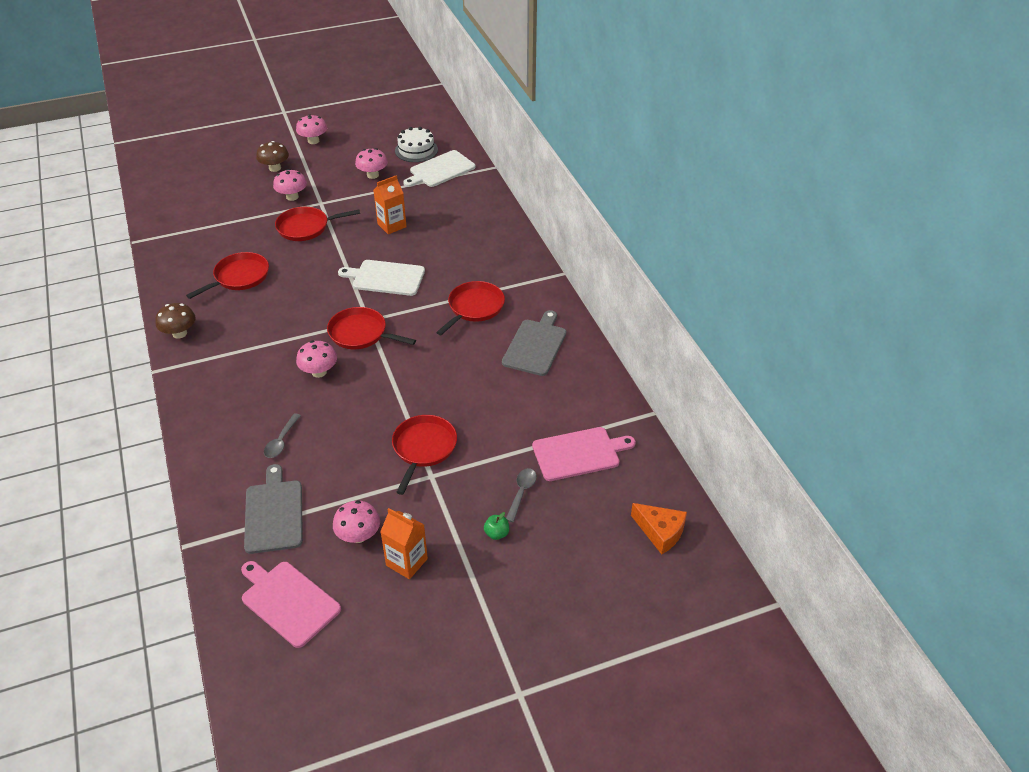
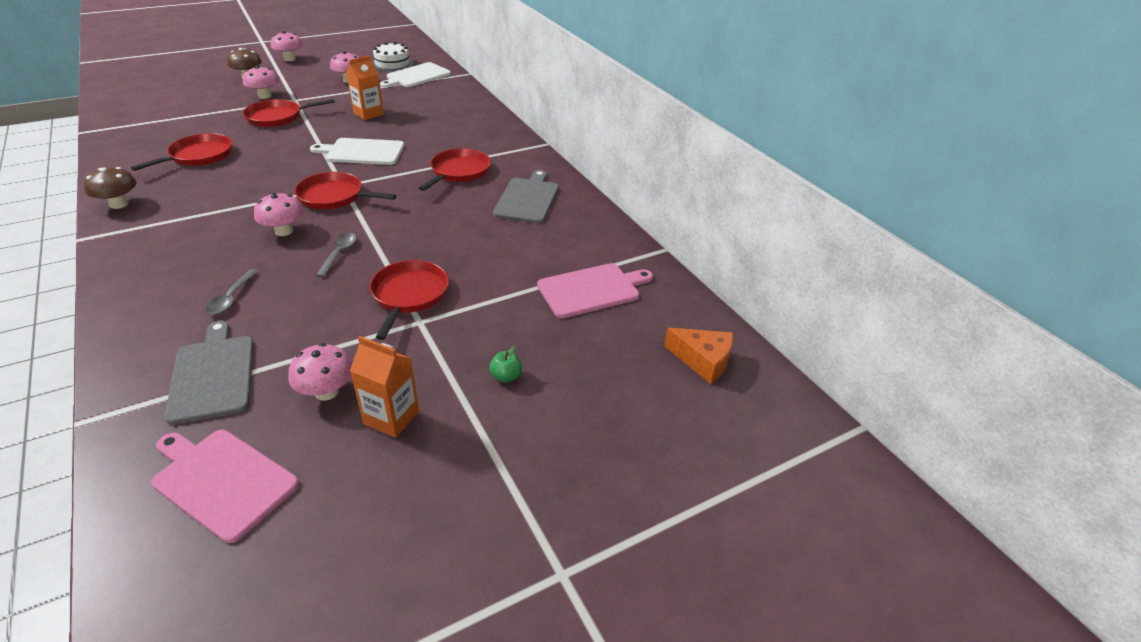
camera: 10 degrees left, 5 degrees down
grey spoon [506,468,537,522] -> grey spoon moved to [316,233,357,277]

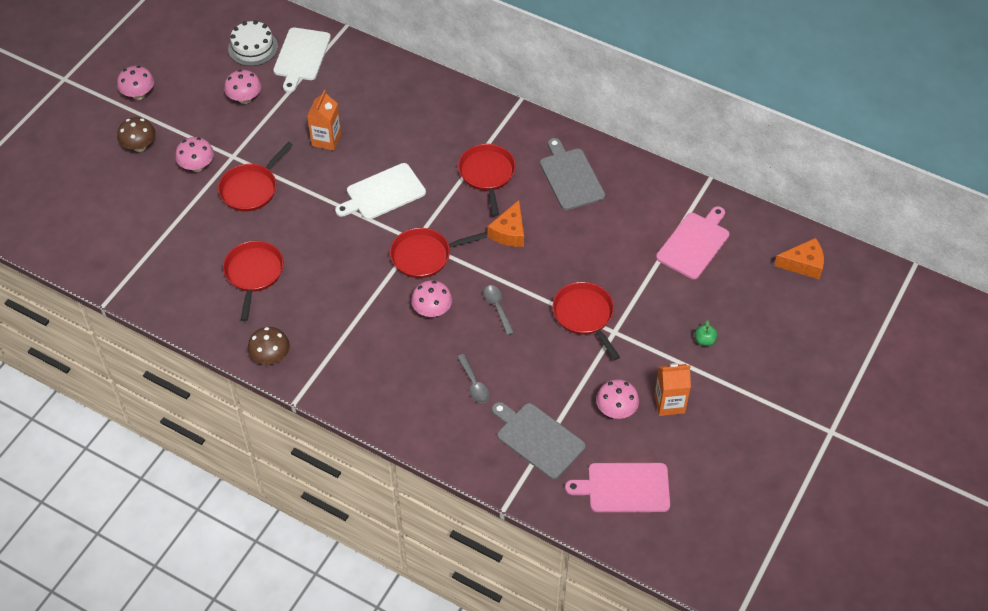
camera: 30 degrees left, 15 degrees up
none -> orange cheese [488,200,524,247]

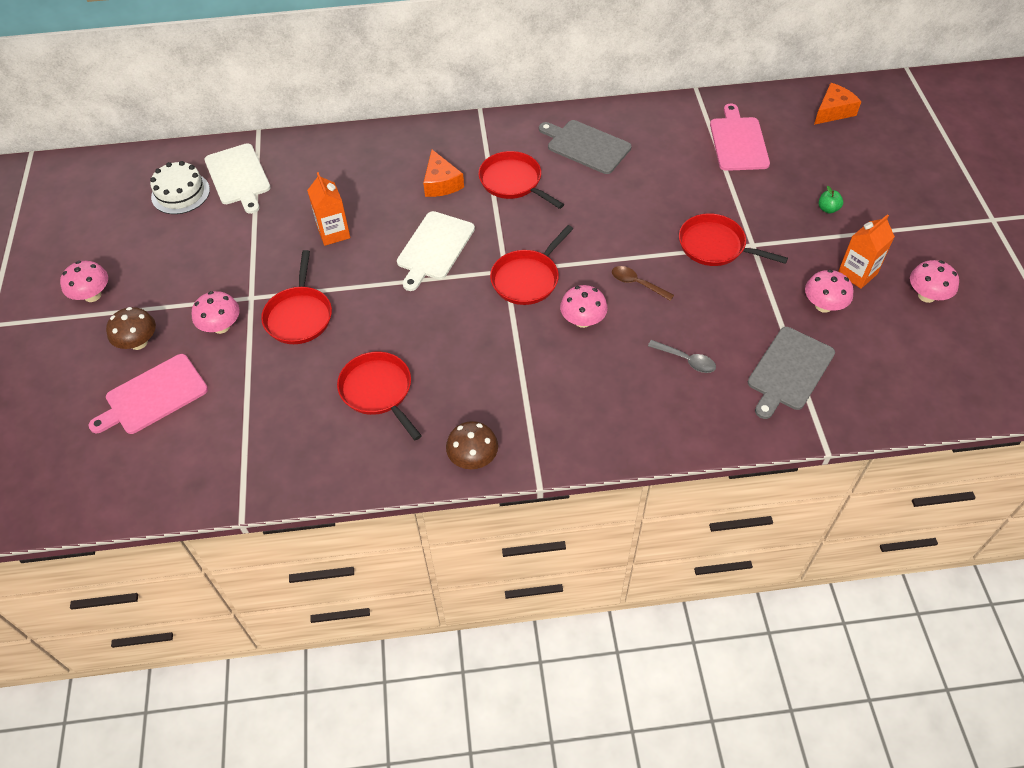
camera: 35 degrees left, 0 degrees up
pink mushroom [224,70,261,104] -> pink mushroom moved to [910,260,959,303]
grey spoon [484,285,514,335] -> brown spoon [612,266,674,301]
orange cheese [488,200,524,247] -> orange cheese moved to [423,150,464,197]
grey cutting board [492,402,585,479] -> grey cutting board turned 60 degrees counterclockwise [748,327,835,419]
pink cutting board [565,463,670,512] -> pink cutting board moved to [88,354,208,434]

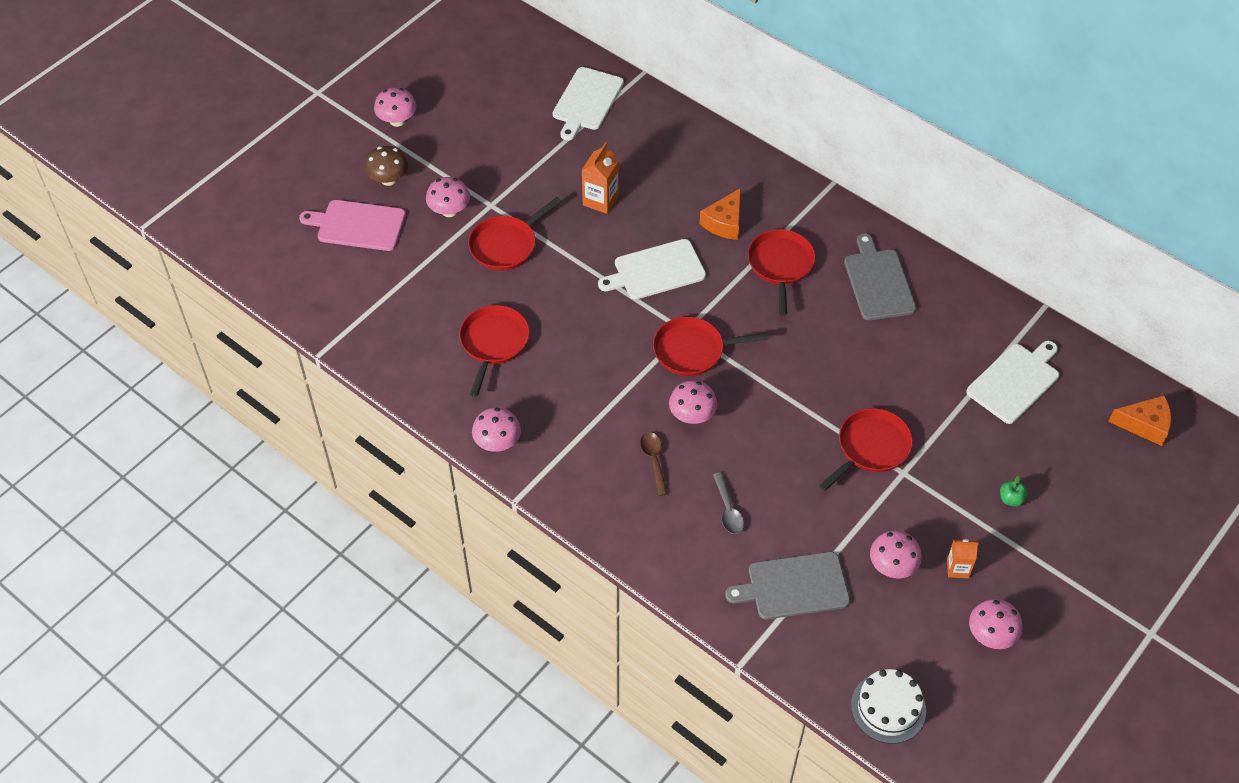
camera: 45 degrees right, 0 degrees up
white cake [150,161,210,214] -> white cake moved to [851,669,926,744]
brown mushroom [446,421,498,469] -> pink mushroom [472,407,521,452]
brown spoon [612,266,674,301] -> brown spoon moved to [640,432,668,496]
red pan [679,213,788,266] -> red pan turned 60 degrees clockwise [819,408,913,491]
pink cutting board [710,103,770,171] -> white cutting board [966,341,1059,424]
orange carton [838,214,895,289] -> orange carton [947,539,978,578], size x0.65

